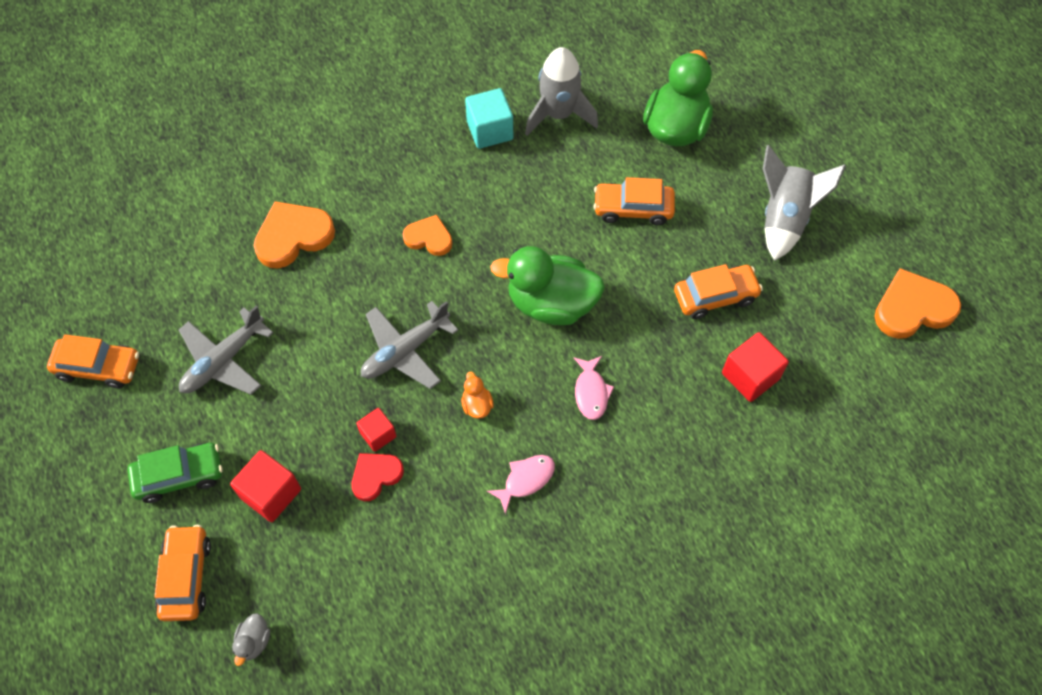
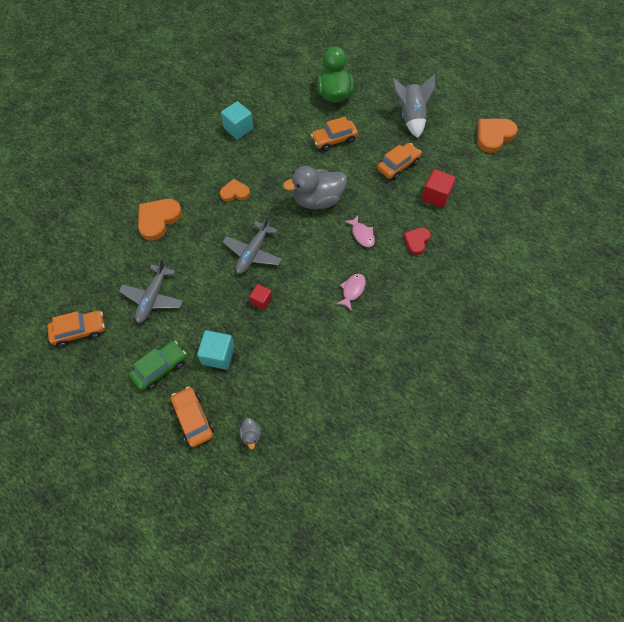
camera: 25 degrees left, 0 degrees up
red cube [230,450,301,522] -> turquoise cube [197,330,235,370]
red heart [351,453,404,501] -> red heart moved to [403,227,431,255]
orange duck [461,371,494,419] -> none
green duck [490,246,605,325] -> grey duck [283,166,347,209]
grey rocket [525,47,598,136] -> none

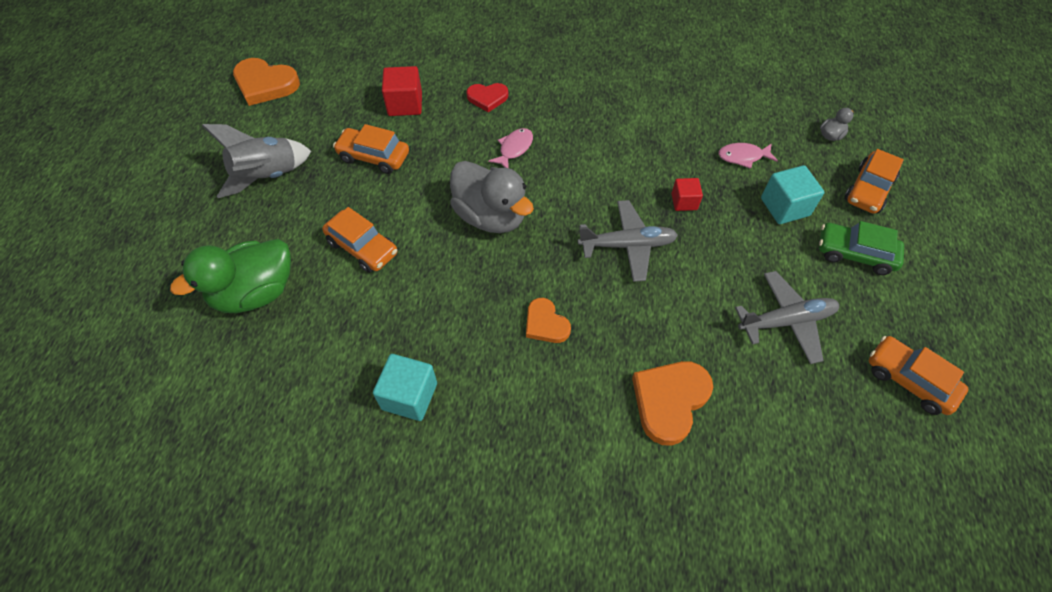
camera: 120 degrees left, 5 degrees down
orange heart [138,199,182,241] -> orange heart turned 120 degrees clockwise [632,361,713,446]
pink fish [336,273,366,311] -> pink fish moved to [718,143,778,169]

